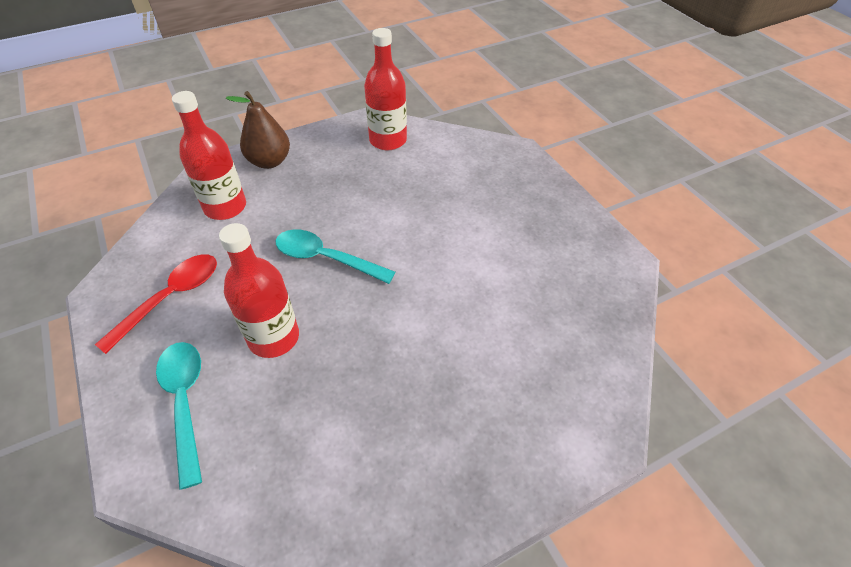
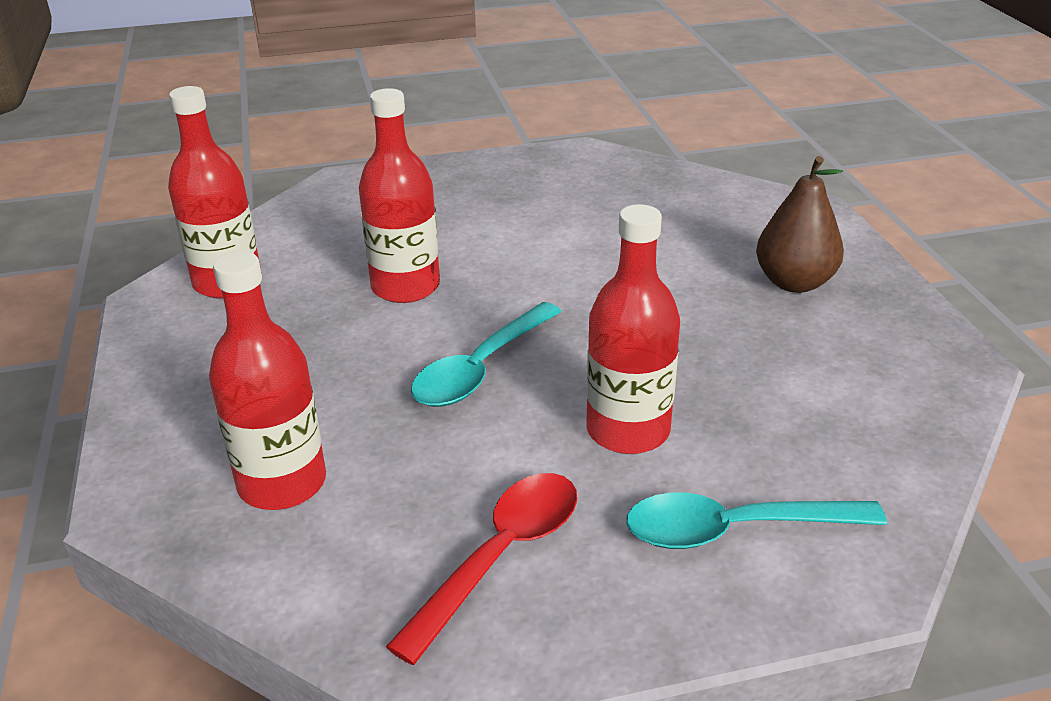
camera: 75 degrees left, 15 degrees down
red spoon [95,254,217,354] -> red spoon turned 75 degrees clockwise [386,473,577,665]
brown pear [226,91,290,169] -> brown pear moved to [756,156,844,293]
none -> red bottle [359,88,440,303]

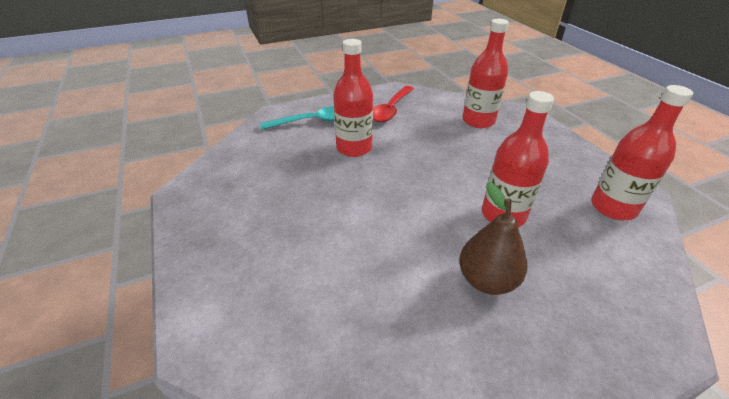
camera: 170 degrees right, 5 degrees up
turquoise spoon [411,302,562,407] -> none
brown pear [756,156,844,293] -> brown pear moved to [459,182,527,295]

